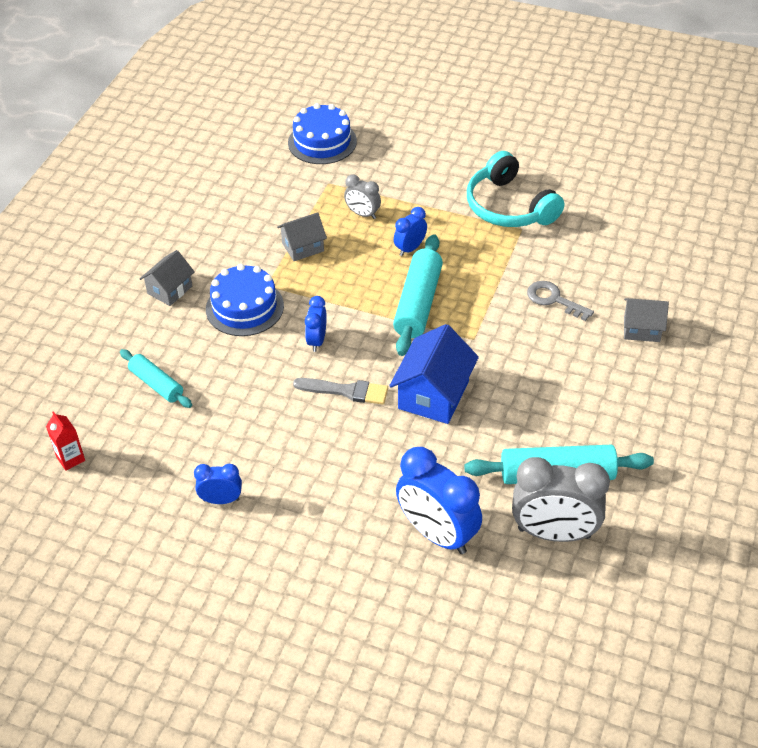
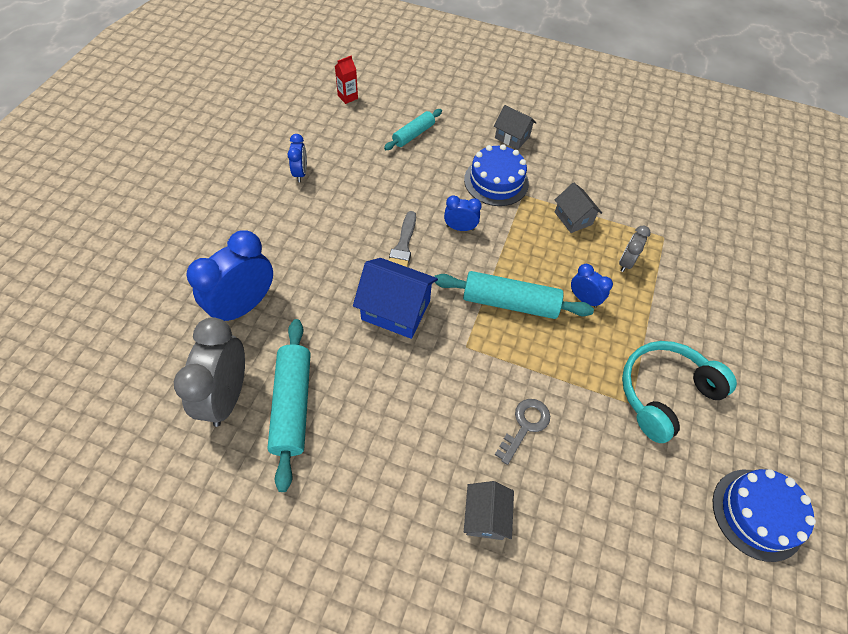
camera: 85 degrees right, 10 degrees up
blue cake [288,103,357,164] -> blue cake moved to [713,469,816,562]

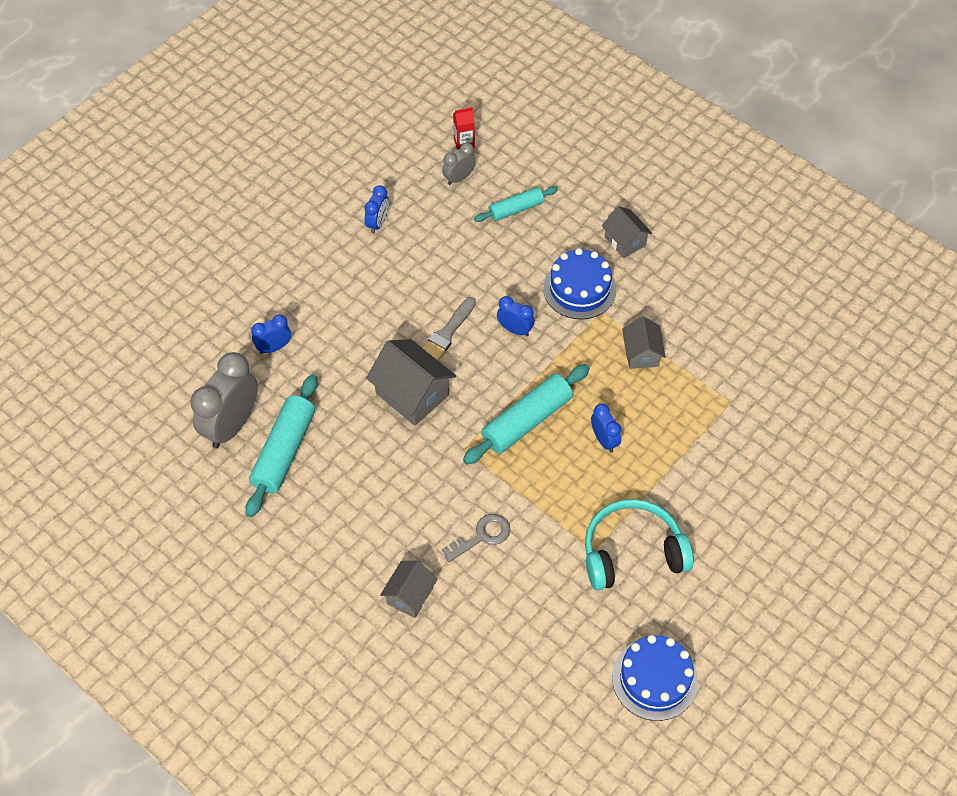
camera: 25 degrees right, 0 degrees up
blue clock [186,230,273,321] -> blue clock [251,315,291,354], size x0.51
blue house [353,258,438,339] -> grey house [366,339,456,426]
turquoise rolling pin [434,271,594,319] -> turquoise rolling pin turned 75 degrees counterclockwise [463,364,590,464]
grey clock [619,225,651,272] -> grey clock moved to [442,143,476,185]

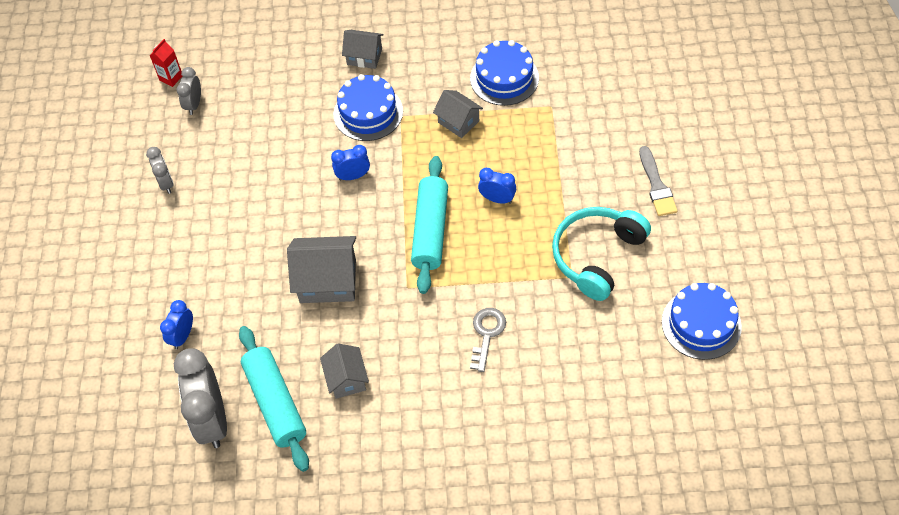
camera: 40 degrees left, 0 degrees up
blue clock [364,185,389,234] -> grey clock [146,147,173,194]
grey house [380,561,438,618] -> grey house moved to [320,343,369,399]
grey brush [423,297,476,360] -> grey brush moved to [639,146,678,216]
turquoise rolling pin [474,186,558,222] -> none
none -> blue cake [470,40,539,106]

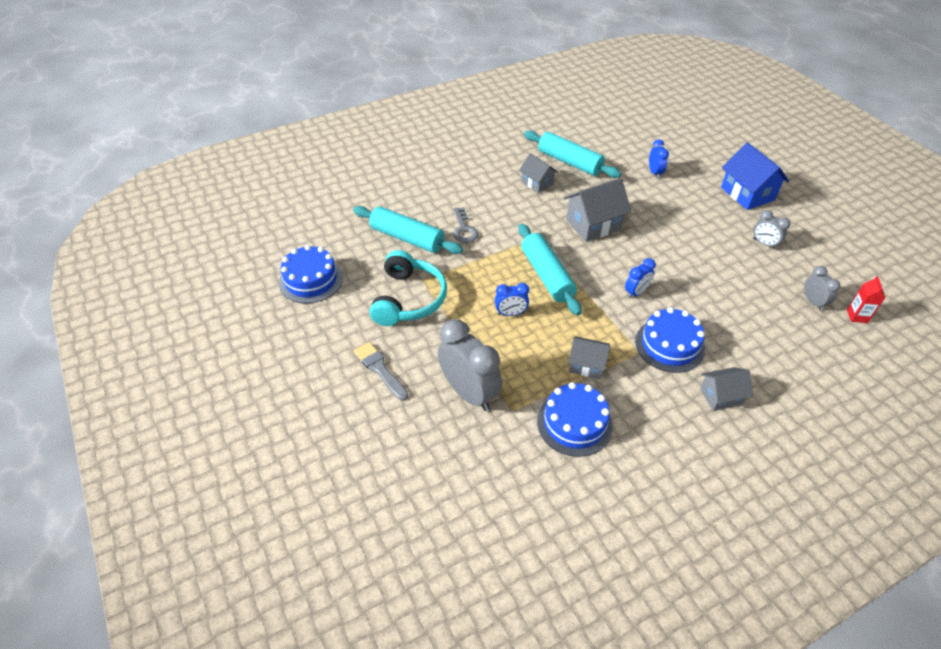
camera: 150 degrees right, 10 degrees down
grey clock [174,348,227,448] -> grey clock moved to [438,319,502,411]
none -> turquoise rolling pin [353,206,463,254]
none -> blue house [721,143,789,210]

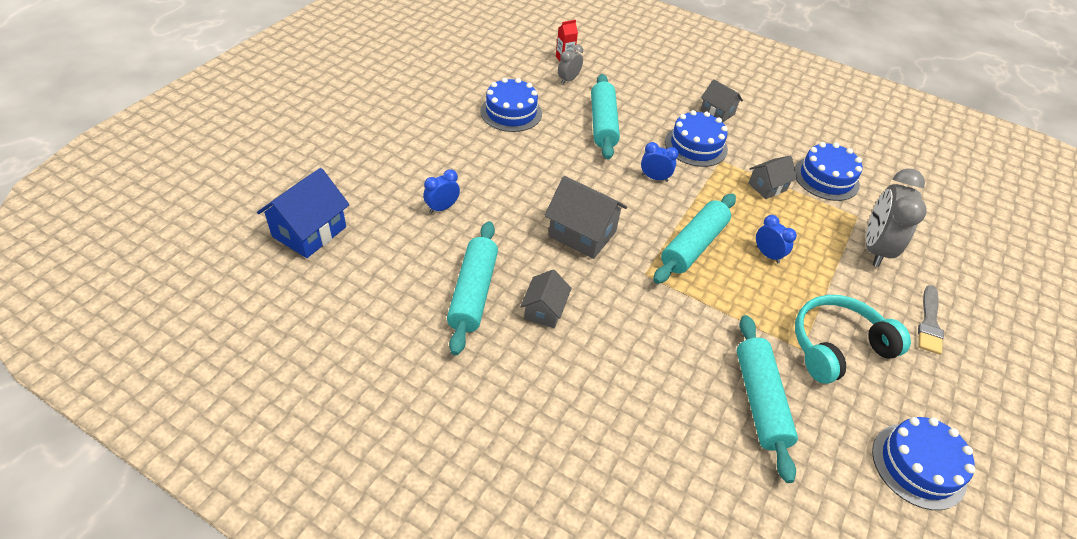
camera: 125 degrees left, 0 degrees up
grey key [453,207,479,243] -> none
grey house [568,336,610,379] -> grey house turned 75 degrees clockwise [748,156,797,199]
blue house [721,143,789,210] -> blue house moved to [257,168,350,258]
grey clock [753,210,790,249] -> blue cake [480,78,542,132]
none -> turquoise rolling pin [591,74,620,160]

